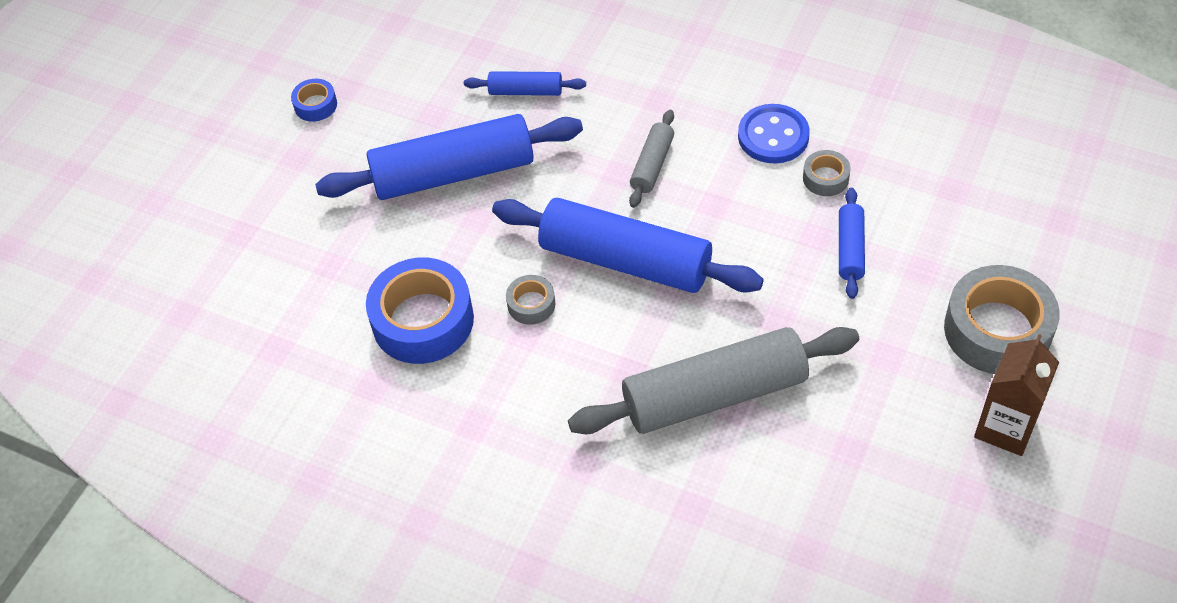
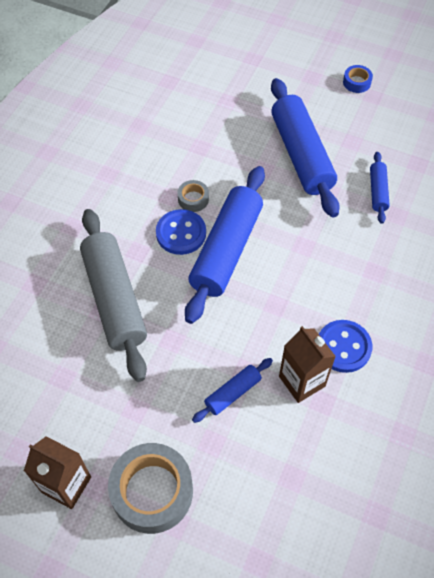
camera: 85 degrees right, 5 degrees up
blue tape [366,257,474,364] -> none
grey rolling pin [629,110,674,208] -> none
grey tape [803,150,851,196] -> brown carton [279,326,336,403]
blue rolling pin [839,188,865,299] -> blue rolling pin turned 45 degrees counterclockwise [192,358,273,423]
none -> blue button [156,209,206,255]

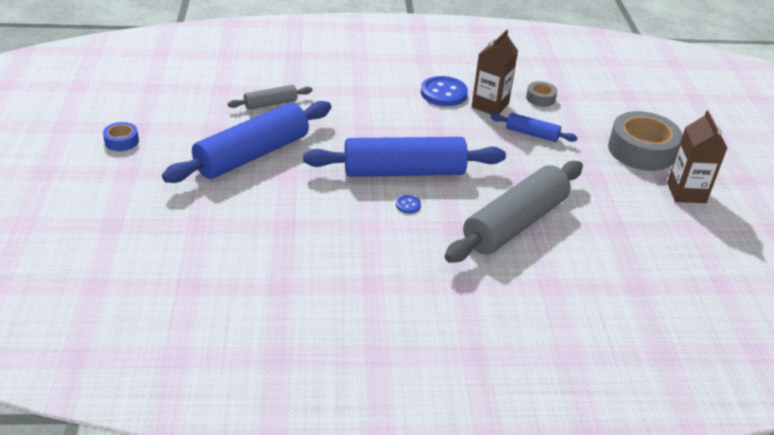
camera: 120 degrees left, 20 degrees down
blue button [156,209,206,255] -> blue button [396,195,421,213], size x0.45
grey tape [177,180,209,212] -> grey tape moved to [526,81,557,107]
blue rolling pin [370,152,390,224] -> grey rolling pin [228,85,312,110]

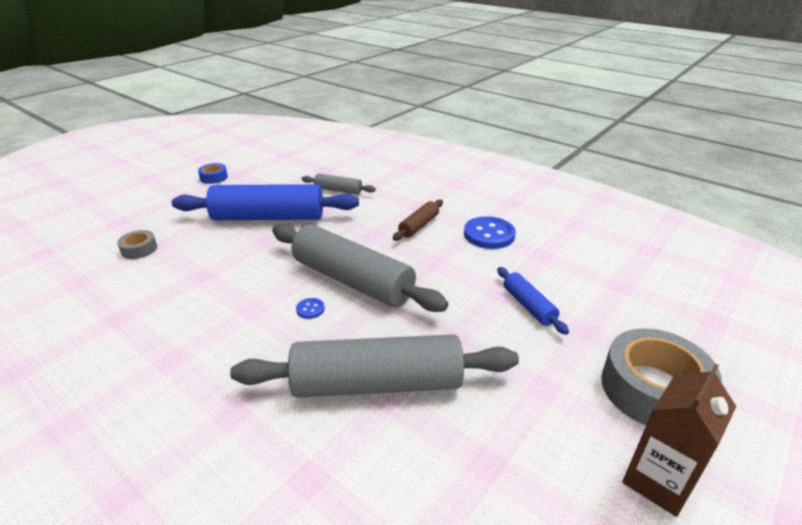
camera: 45 degrees right, 5 degrees down
blue rolling pin [303,137,506,177] -> grey rolling pin [272,224,448,312]
brown carton [472,30,518,114] -> none
grey tape [526,81,557,107] -> grey tape moved to [117,230,157,259]
none -> brown rolling pin [393,200,443,241]

